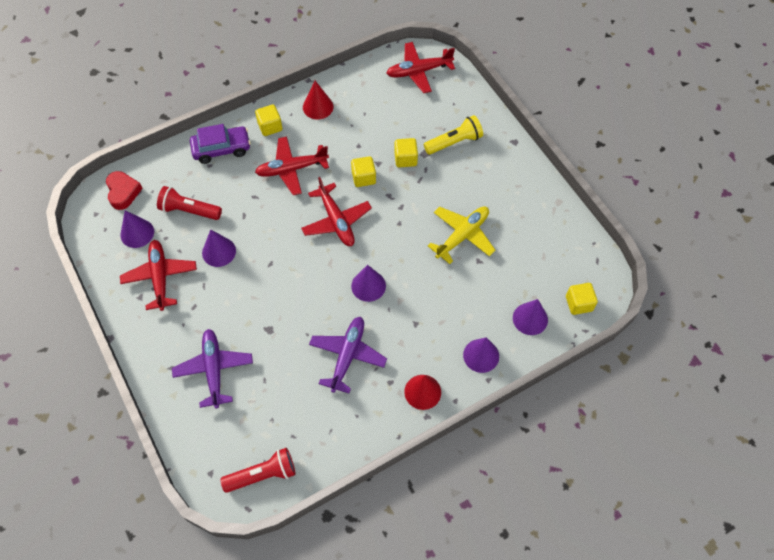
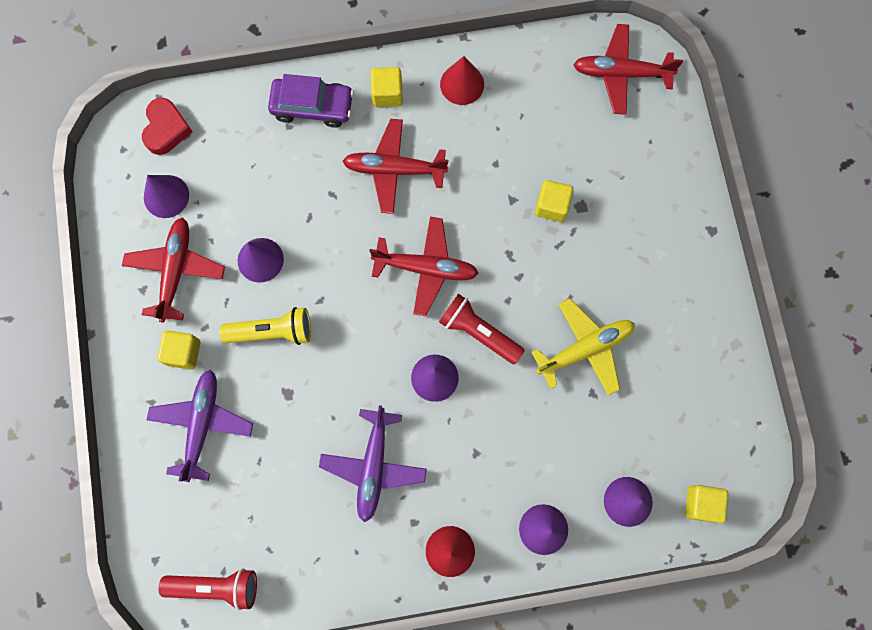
camera: 20 degrees right, 15 degrees up
red flashlight [157,186,222,220] -> red flashlight moved to [439,293,525,364]
red plane [301,177,372,246] -> red plane turned 75 degrees counterclockwise [369,217,479,316]
purple plane [309,317,387,393] -> purple plane turned 150 degrees clockwise [319,405,427,522]
yellow cube [351,156,376,187] -> yellow cube moved to [157,331,200,370]
yellow flashlight [424,115,483,155] -> yellow flashlight moved to [219,307,311,345]

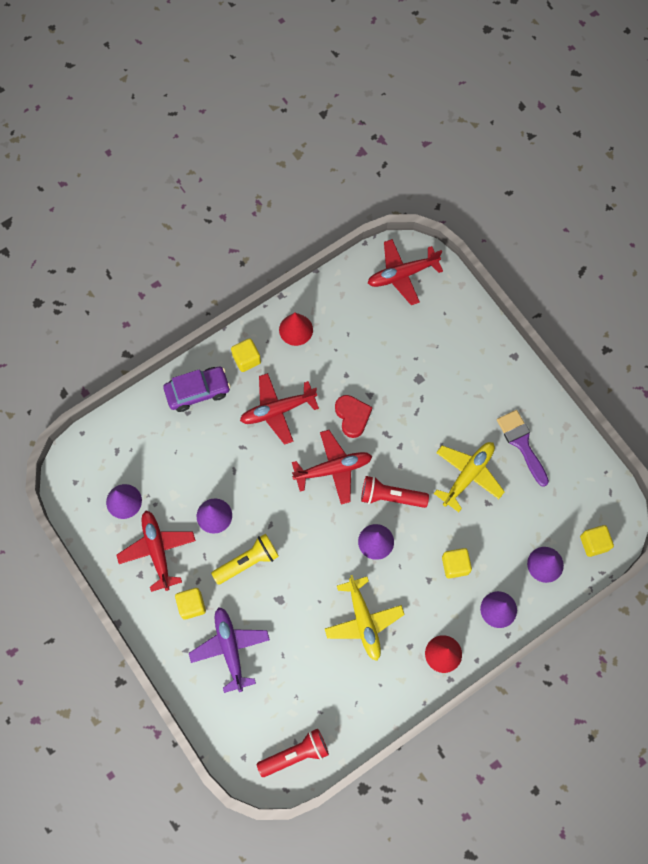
camera: 25 degrees left, 5 degrees down
red heart [142,98,192,155] -> red heart moved to [335,395,372,438]
purple plane [319,405,427,522] -> yellow plane [325,575,405,661]
yellow cube [535,180,574,222] -> yellow cube moved to [442,548,472,579]
none -> purple brush [497,410,549,487]

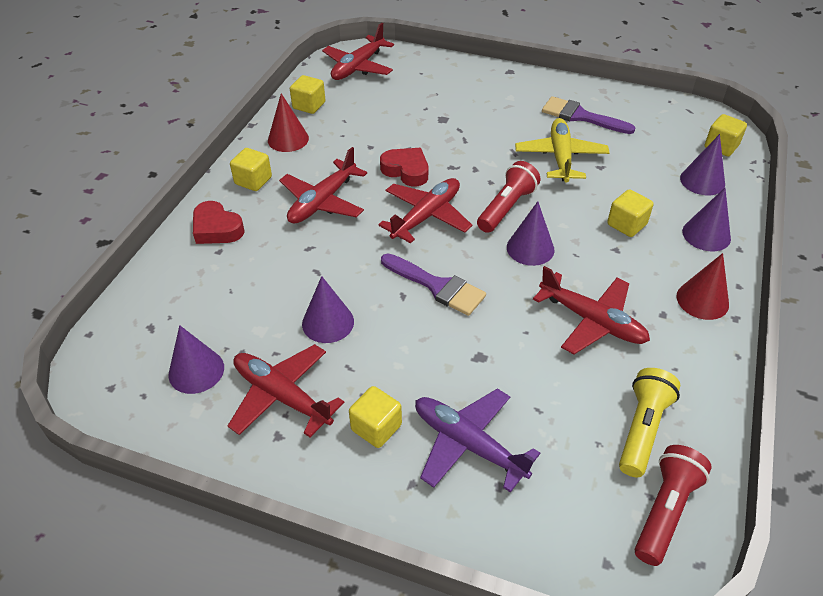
camera: 35 degrees left, 25 degrees down
purple car [163,367,231,412] -> red heart [193,201,245,244]
yellow flashlight [211,534,279,585] -> yellow flashlight moved to [619,368,680,477]
yellow plane [325,575,405,661] -> red plane [533,266,650,354]
red flashlight [361,476,429,508] -> red flashlight turned 150 degrees clockwise [477,161,540,233]
none -> yellow cube [290,75,325,114]
none -> purple brush [381,253,486,316]

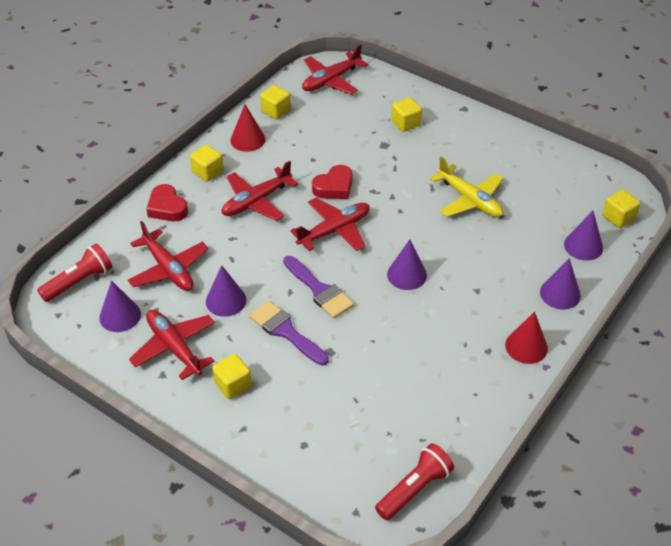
camera: 15 degrees right, 0 degrees up
red heart [380,148,428,186] -> red heart turned 90 degrees clockwise [312,165,352,199]
purple plane [415,388,540,493] -> none
red flashlight [477,161,540,233] -> red flashlight moved to [37,244,112,302]
yellow plane [515,118,610,183] -> yellow plane turned 120 degrees clockwise [430,157,503,217]
red plane [533,266,650,354] -> red plane moved to [128,221,208,291]
purple brush [542,96,635,134] -> purple brush moved to [249,301,329,366]
yellow cube [607,189,654,237] -> yellow cube moved to [391,97,422,132]
yellow flashlight [619,368,680,477] -> none

